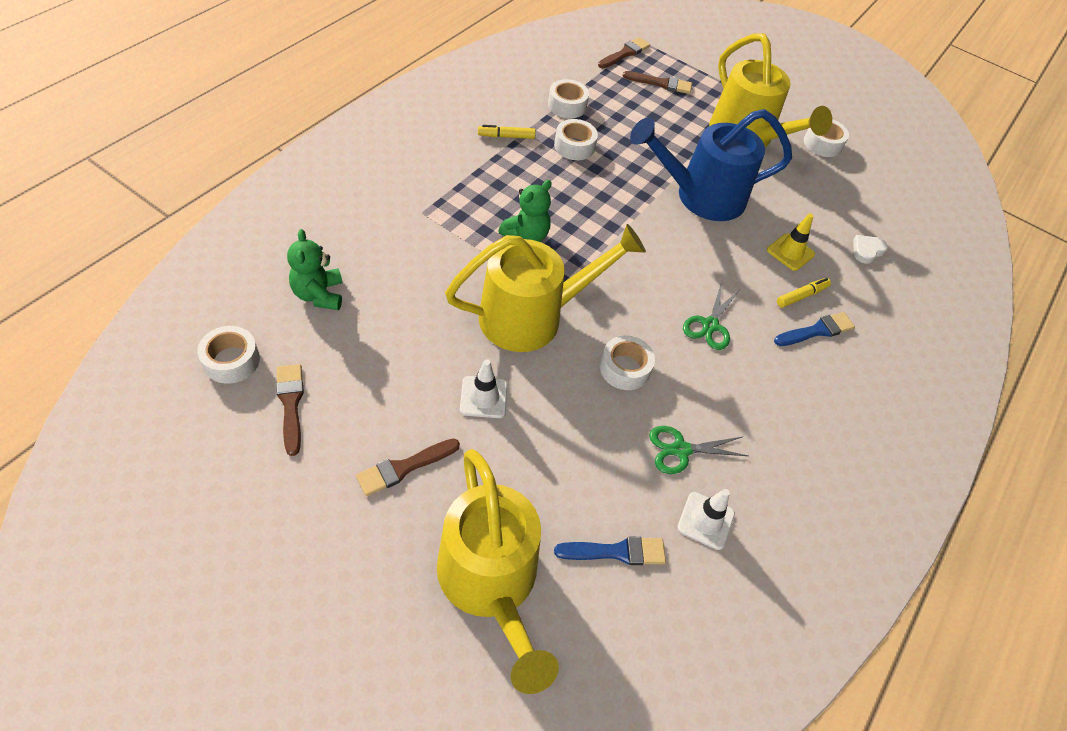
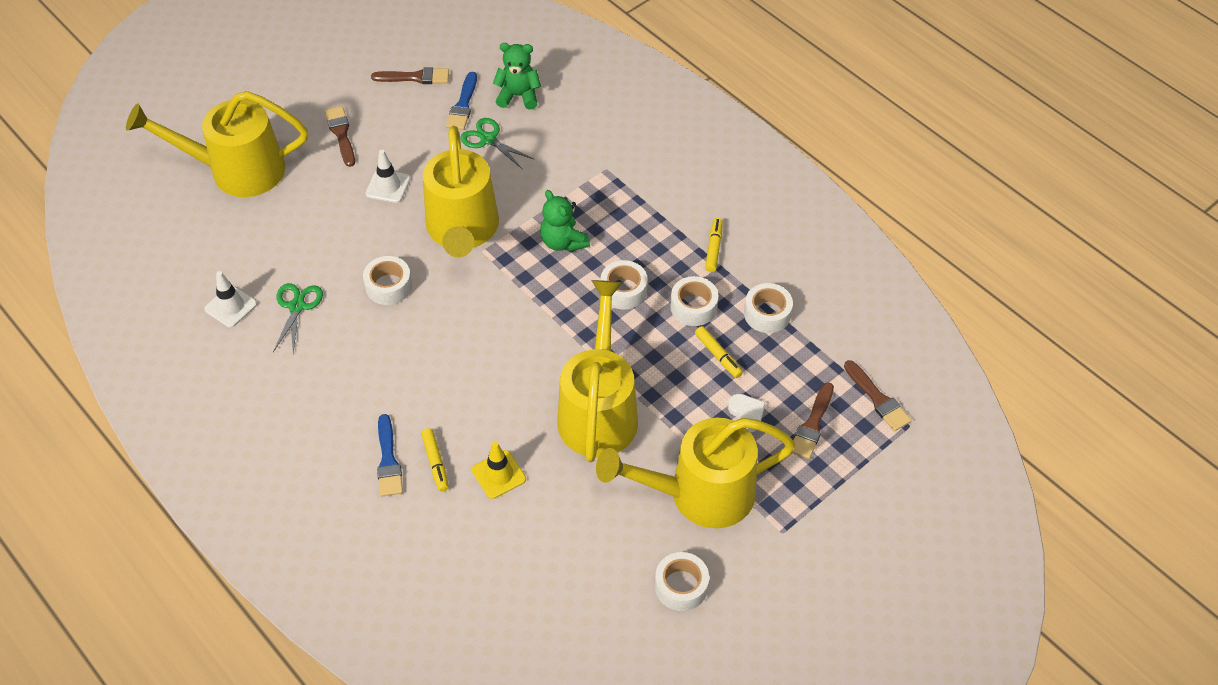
camera: 110 degrees right, 0 degrees up
white tape [197,326,260,384] -> white tape moved to [600,260,648,310]
blue brush [554,537,666,565] -> blue brush moved to [446,72,477,130]
blue watering can [630,109,792,221] -> yellow watering can [557,280,638,462]
green scissors [683,282,739,350] -> green scissors moved to [460,118,535,169]
white heart [853,235,888,264] -> white heart moved to [728,394,765,433]
none -> yellow marker [695,326,743,378]

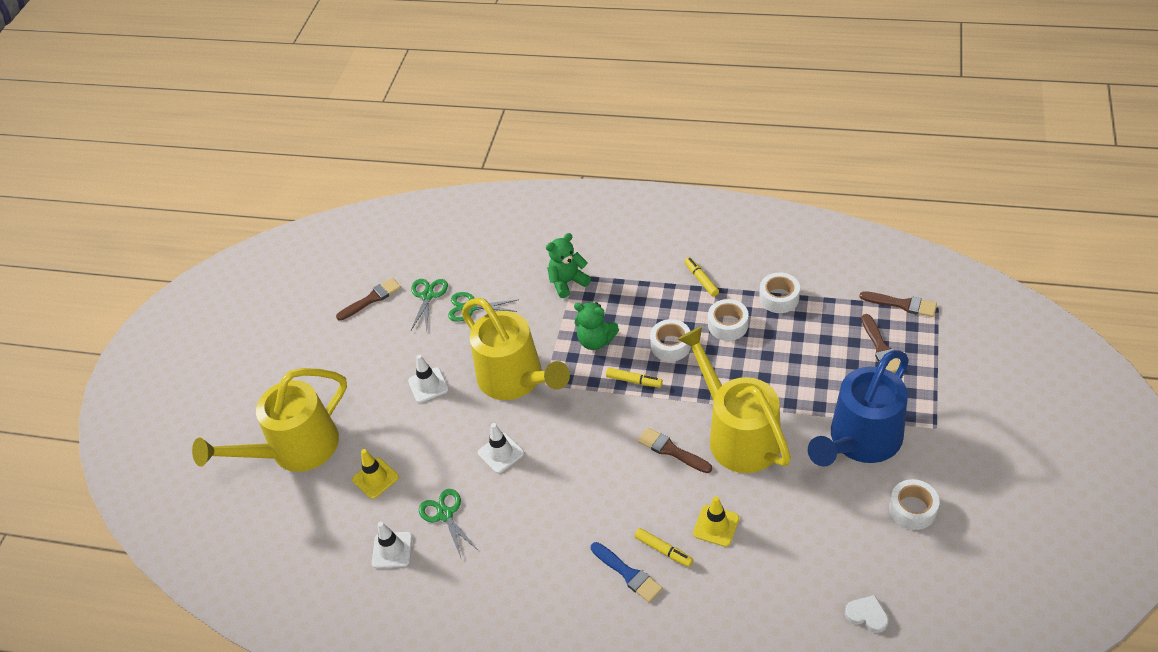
camera: 30 degrees left, 5 degrees down
brown brush [325,106,355,167] -> brown brush moved to [638,427,712,473]
white tape [363,256,412,305] -> white traffic cone [478,423,524,473]
blue brush [446,72,477,130] -> green scissors [411,279,448,330]
green teddy bear [493,43,541,110] -> green teddy bear moved to [546,233,591,298]
yellow watering can [596,418,795,528] -> blue watering can [808,350,909,467]
yellow marker [695,326,743,378] -> yellow marker moved to [606,368,663,388]
white heart [728,394,765,433] -> white heart moved to [845,595,889,633]
none -> yellow traffic cone [352,449,399,499]

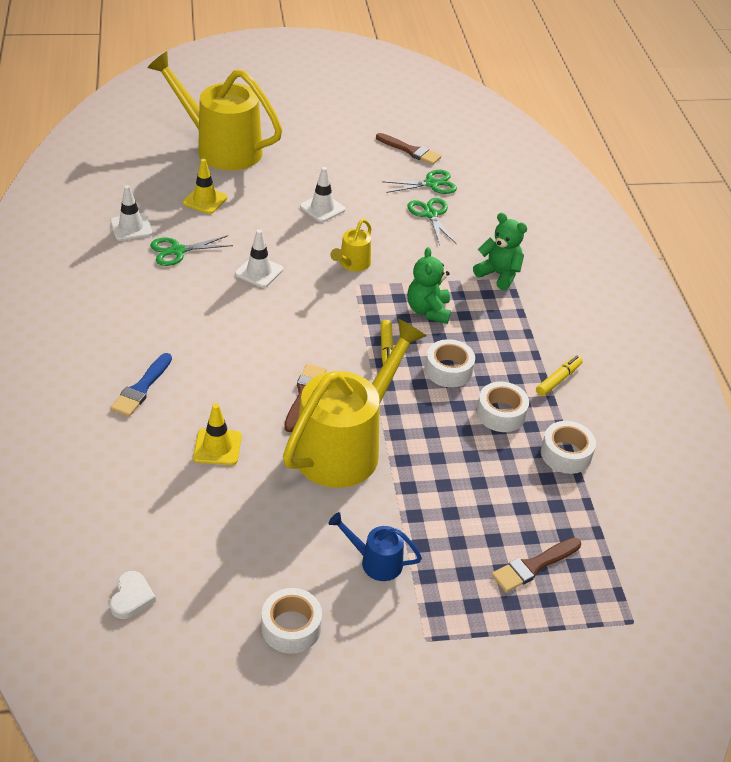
camera: 60 degrees right, 5 degrees down
green scissors [419,489,478,558] -> green scissors turned 150 degrees counterclockwise [150,235,233,266]
yellow watering can [462,298,570,400] -> yellow watering can [330,219,371,271], size x0.44
yellow marker [635,528,693,567] -> none
blue watering can [808,350,909,467] -> blue watering can [328,512,422,581], size x0.44
brown brush [859,291,937,317] -> none

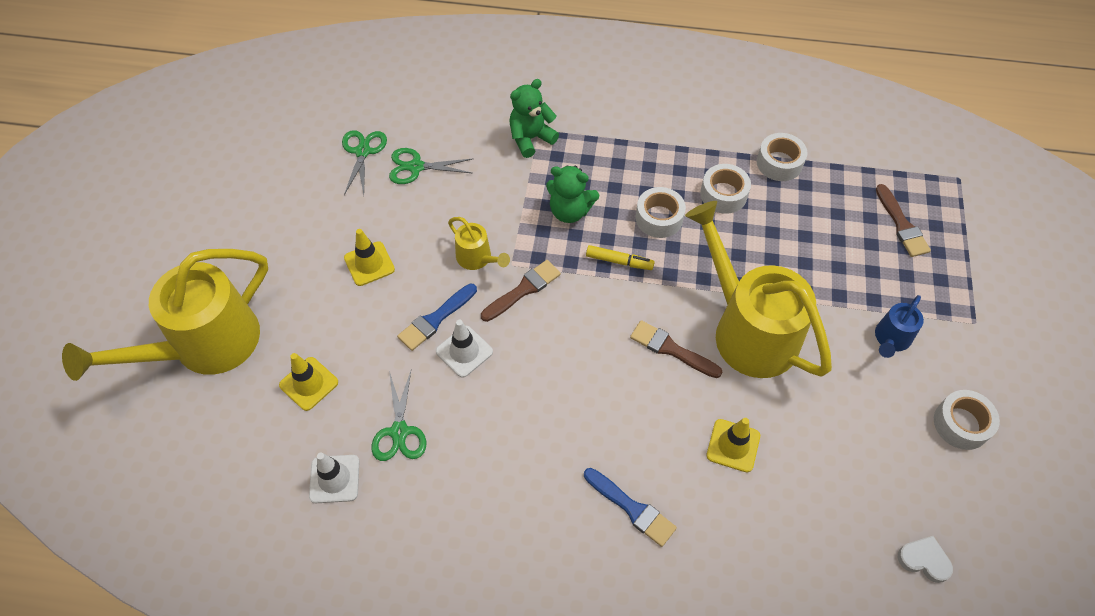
camera: 70 degrees left, 15 degrees up
white traffic cone [300,167,345,222] -> yellow traffic cone [344,229,395,286]
brown brush [376,133,441,165] -> brown brush moved to [481,260,561,322]
yellow marker [536,356,583,396] -> none
none -> blue brush [397,284,477,351]

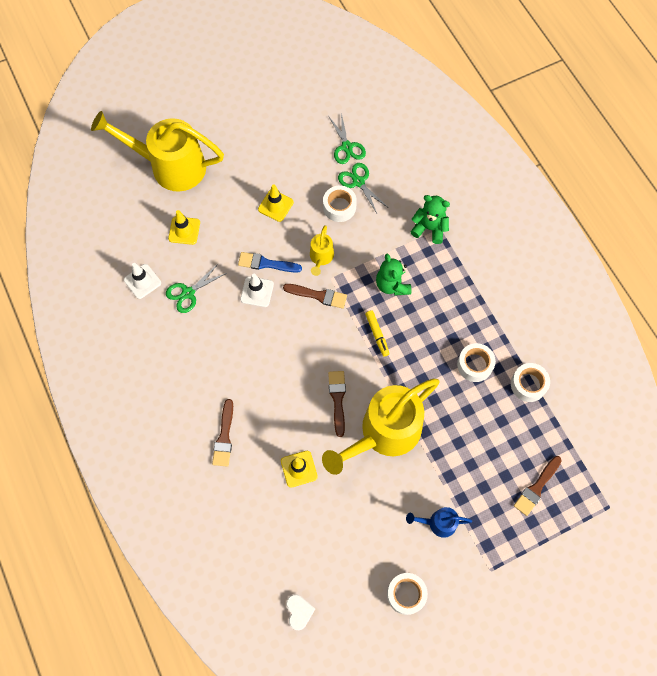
camera: 55 degrees right, 10 degrees up
green scissors [342,130,387,195] -> green scissors turned 105 degrees clockwise [329,113,366,164]
blue brush [584,468,677,547] -> brown brush [212,399,233,466]
white tape [636,187,686,238] -> white tape moved to [323,186,357,222]
yellow watering can [685,201,832,378] -> yellow watering can turned 150 degrees counterclockwise [322,379,440,475]

